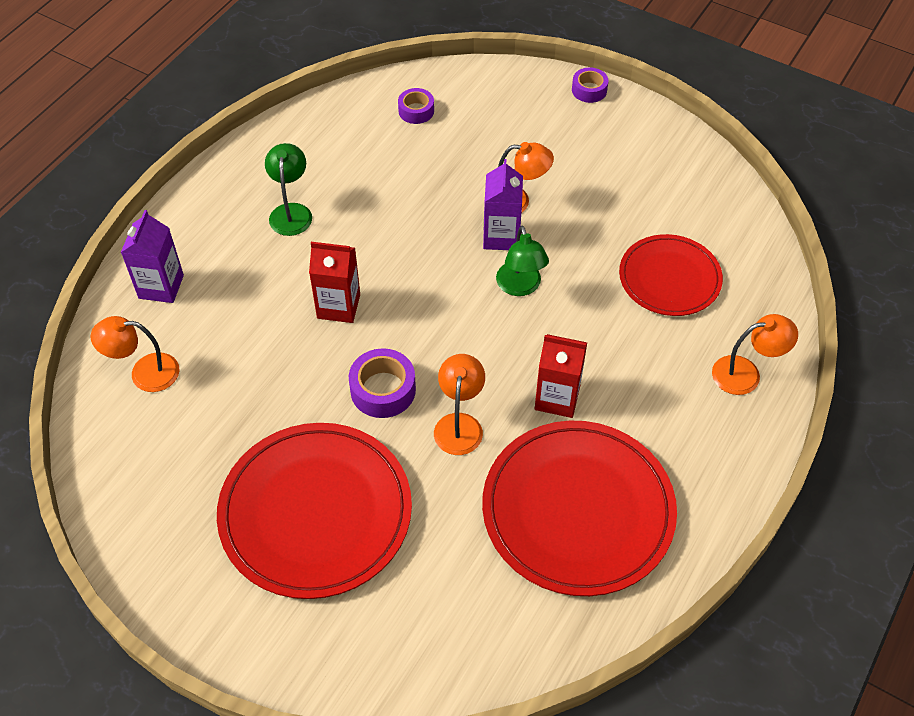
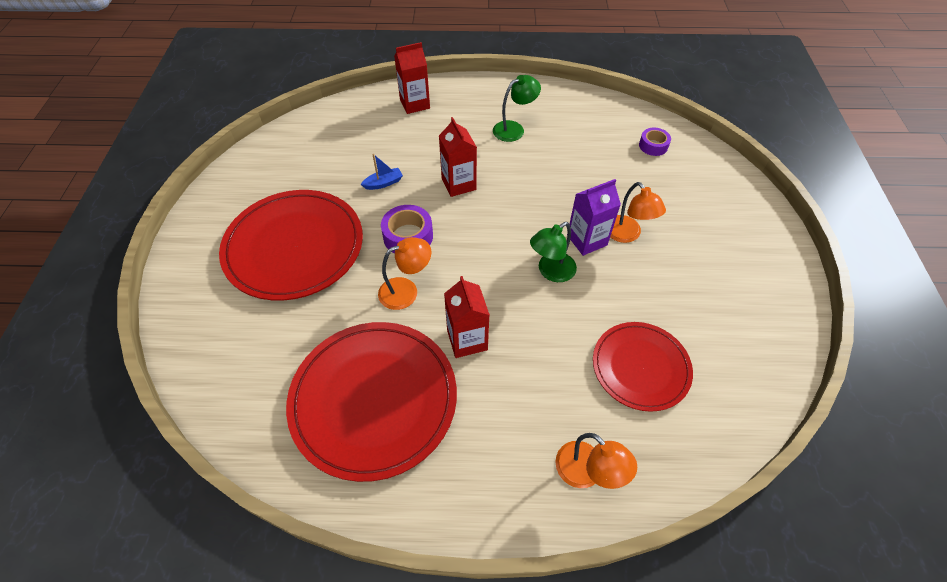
camera: 60 degrees right, 0 degrees up
orange lamp [91,316,179,392] -> none
purple carton [121,210,184,303] -> red carton [394,42,430,114]
purple tape [572,68,608,103] -> none
none -> blue boat [361,154,403,190]

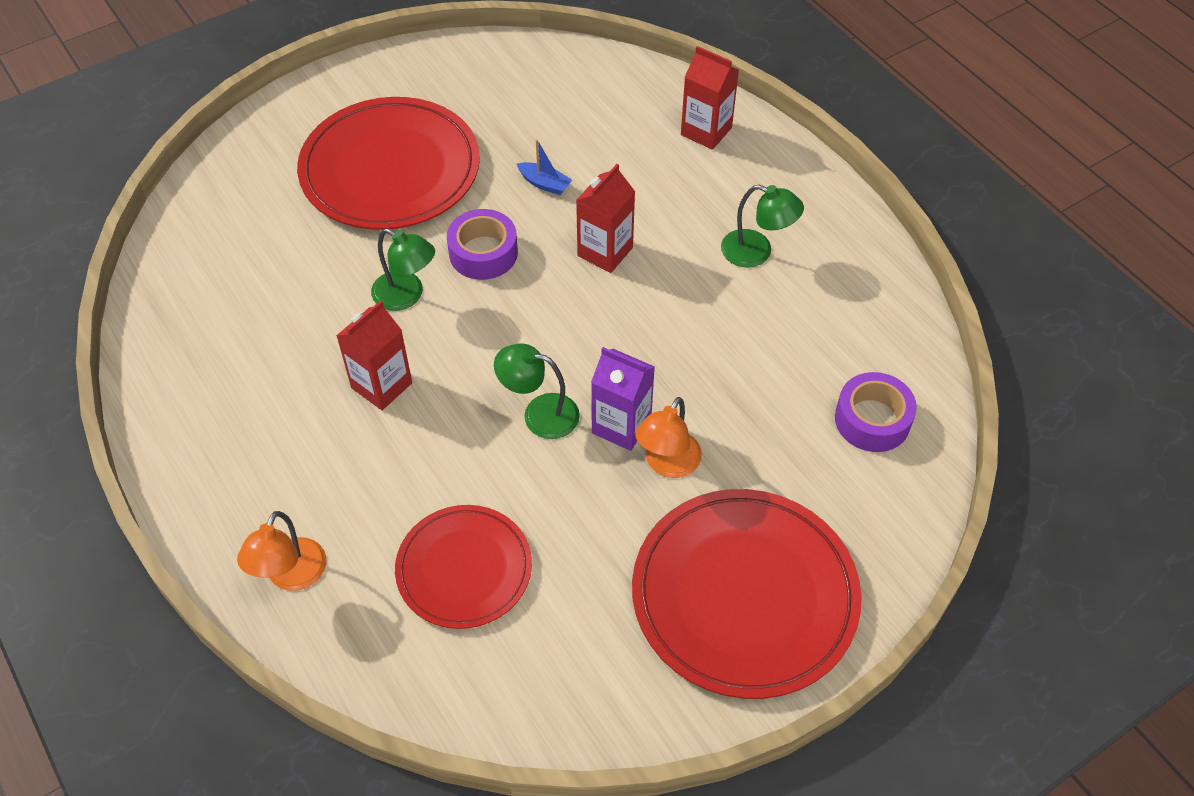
camera: 55 degrees right, 0 degrees up
red plate [286,322,457,482] -> red plate moved to [632,489,862,699]
orange lamp [378,237,431,310] -> green lamp [371,228,435,311]
purple tape [639,128,671,156] -> purple tape [835,372,917,452], size x1.53

